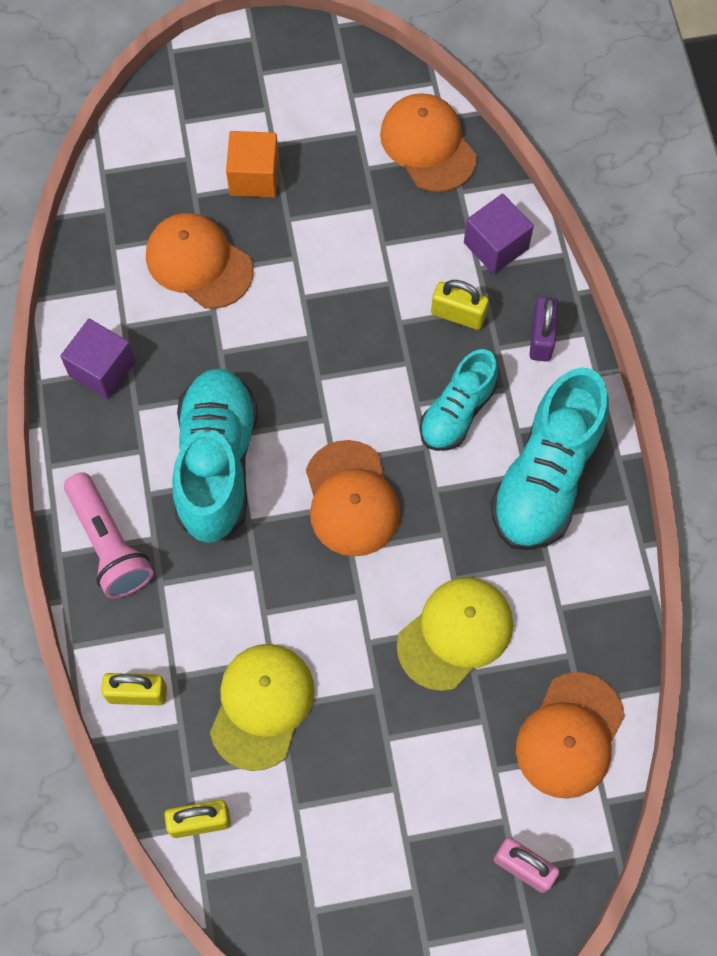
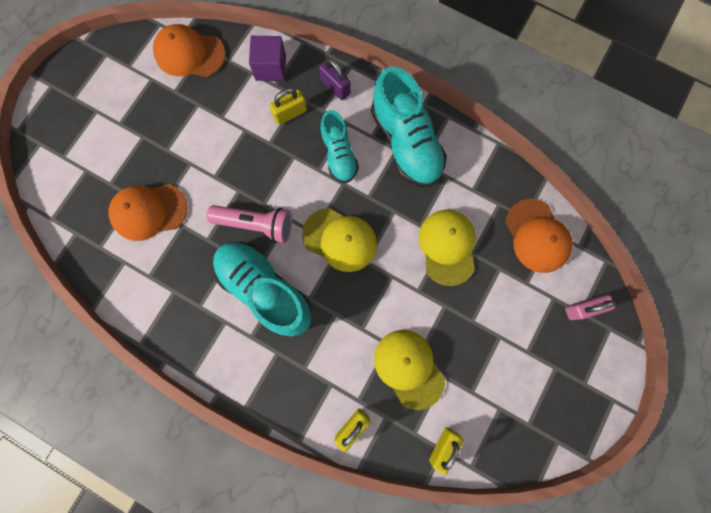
camera: 50 degrees left, 10 degrees up
purple cube [60,319,135,399] -> none
pink flashlight [64,472,153,598] -> pink flashlight moved to [207,205,292,243]
orange cube [226,131,279,198] -> none
orange cap [306,440,400,556] -> yellow cap [302,208,377,272]

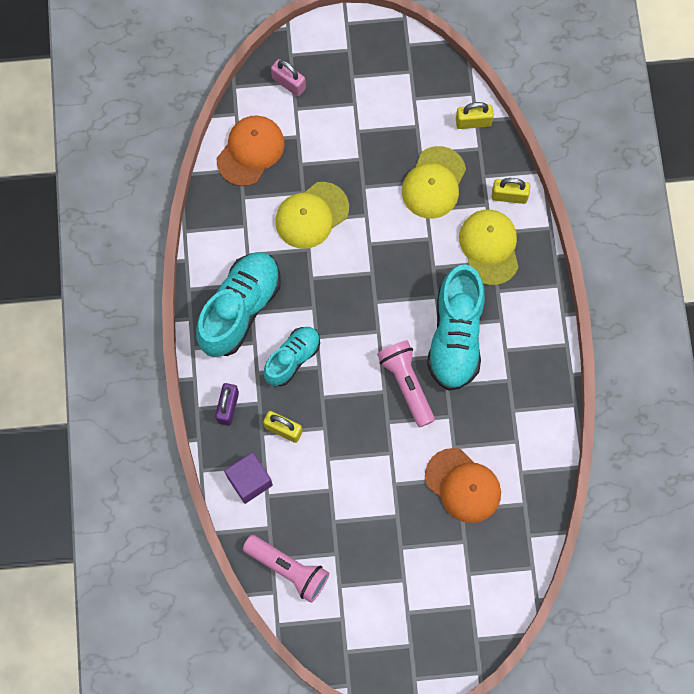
camera: 125 degrees left, 5 degrees down
orange cap [153,24,226,77] -> pink flashlight [243,535,329,603]
yellow cap [302,208,377,272] -> yellow cap moved to [459,210,519,285]

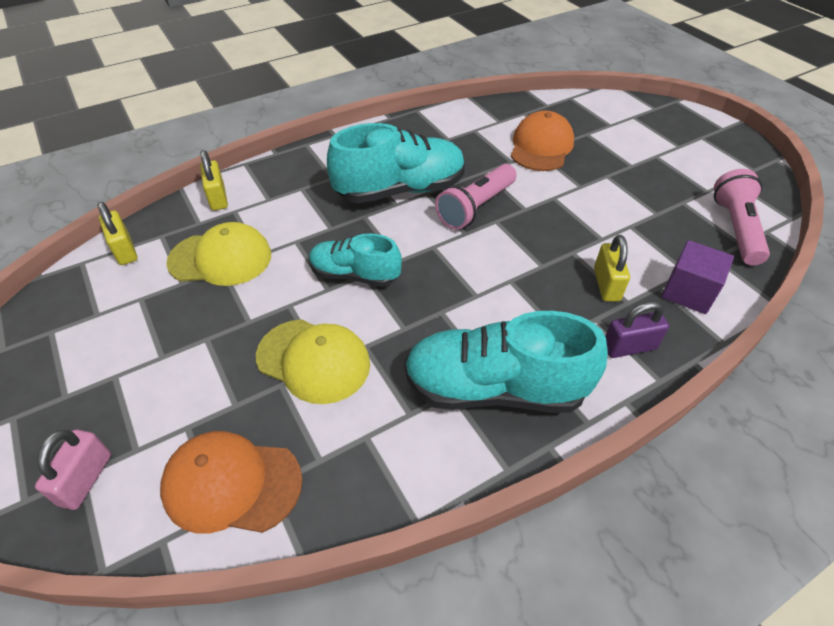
camera: 115 degrees left, 25 degrees down
turquoise shoe [264,327,320,386] -> turquoise shoe moved to [309,233,402,287]
yellow cap [459,210,519,285] -> none

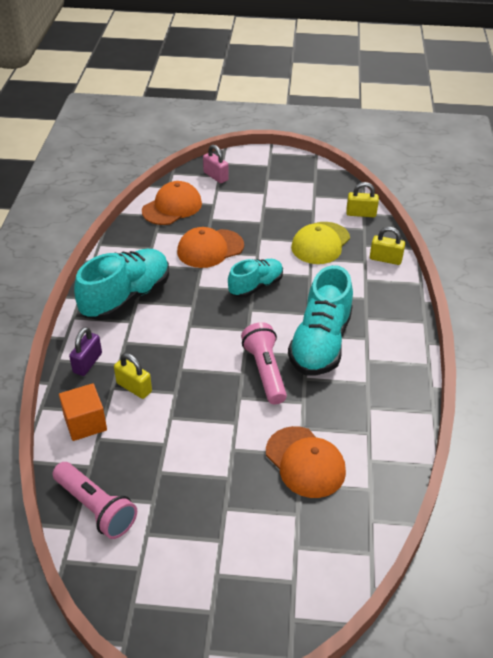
camera: 125 degrees right, 5 degrees down
yellow cap [256,319,370,404] -> orange cap [177,227,244,268]
purple cube [662,240,734,314] -> orange cube [59,383,107,441]

